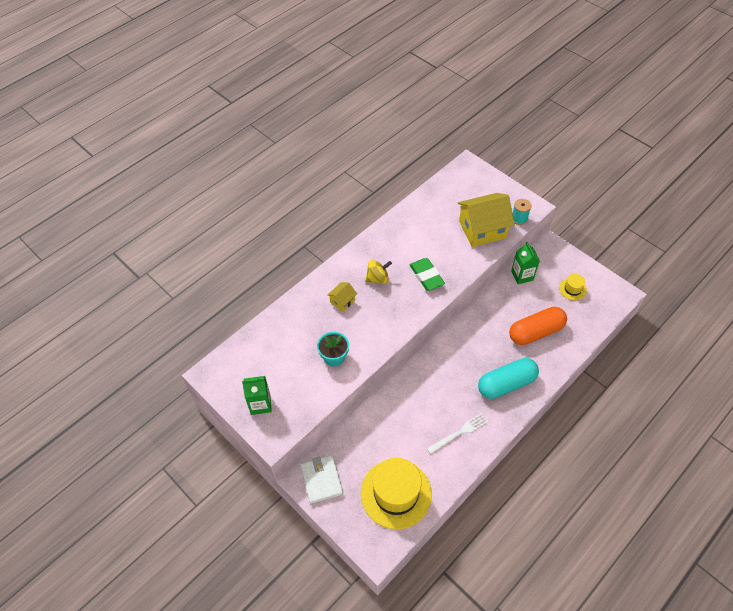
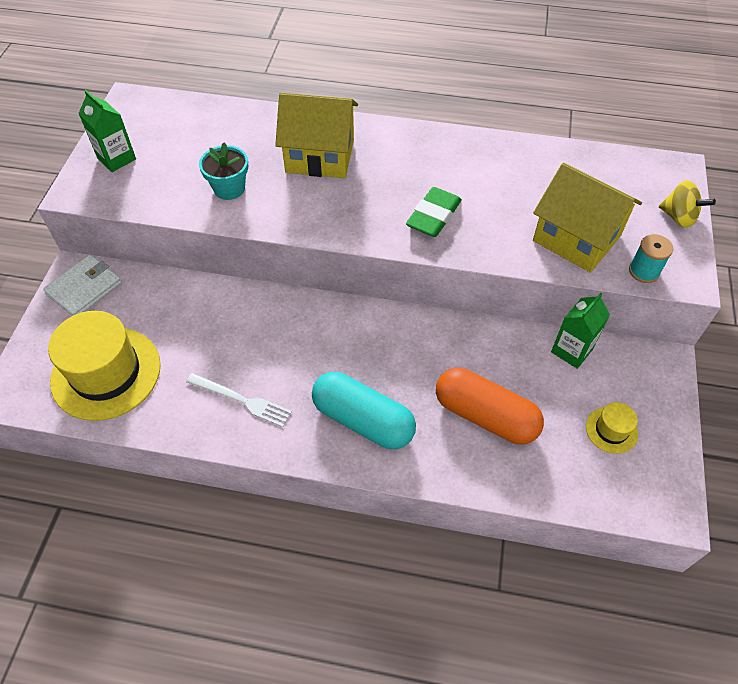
camera: 55 degrees right, 0 degrees up
yellow house [327,282,357,312] -> yellow house [275,92,358,178], size x2.15
yellow spinning top [365,260,392,284] -> yellow spinning top moved to [659,180,716,228]

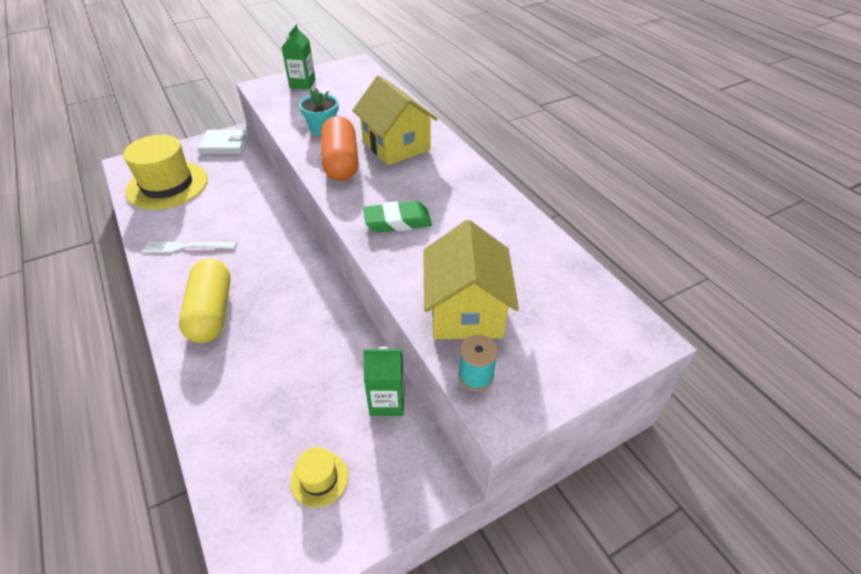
camera: 50 degrees right, 10 degrees down
white fork [186,373,292,427] -> white fork turned 105 degrees clockwise [143,241,237,253]
turquoise capsule [312,372,416,449] -> yellow capsule [179,258,231,343]
orange capsule [436,368,544,445] -> orange capsule moved to [321,116,359,181]
yellow spinning top [659,180,716,228] -> none

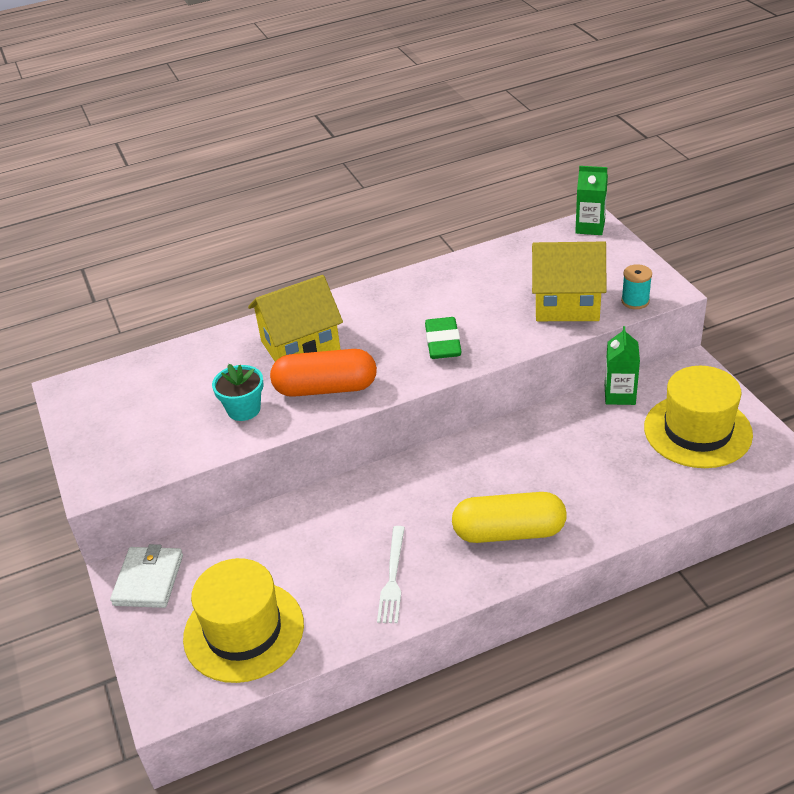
camera: 80 degrees left, 5 degrees down
green carton [281,24,316,89] -> green carton moved to [575,166,608,235]
yellow hat [290,447,348,508] -> yellow hat [644,366,753,468], size x2.20

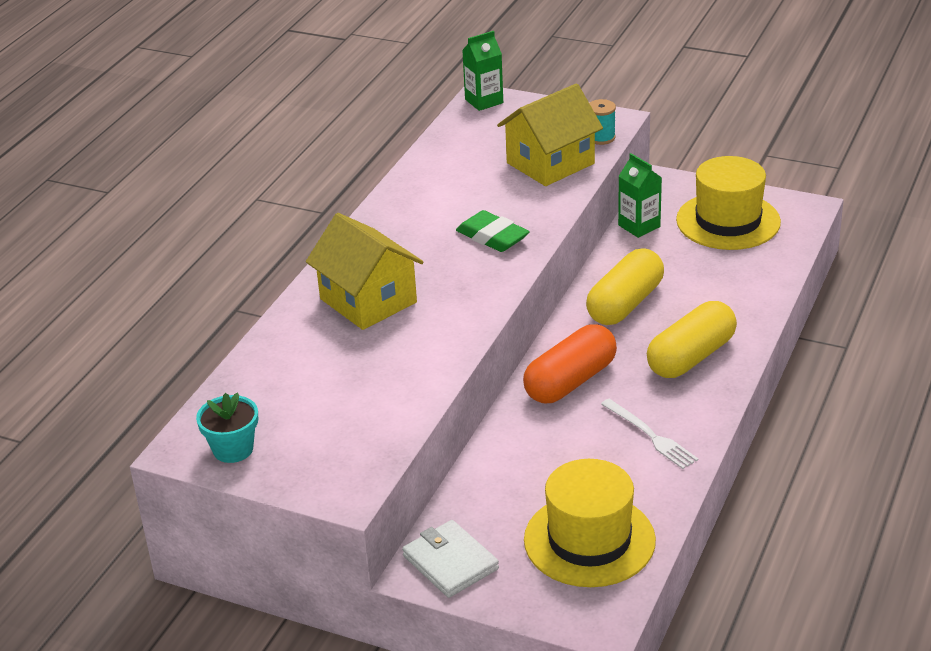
camera: 45 degrees left, 5 degrees down
turquoise flower pot [212,364,264,421] -> turquoise flower pot moved to [196,393,258,463]
yellow house [248,275,343,362] -> yellow house turned 60 degrees counterclockwise [306,213,424,330]
orange capsule [270,349,377,397] -> orange capsule moved to [523,324,617,403]
none -> yellow capsule [586,248,664,325]

